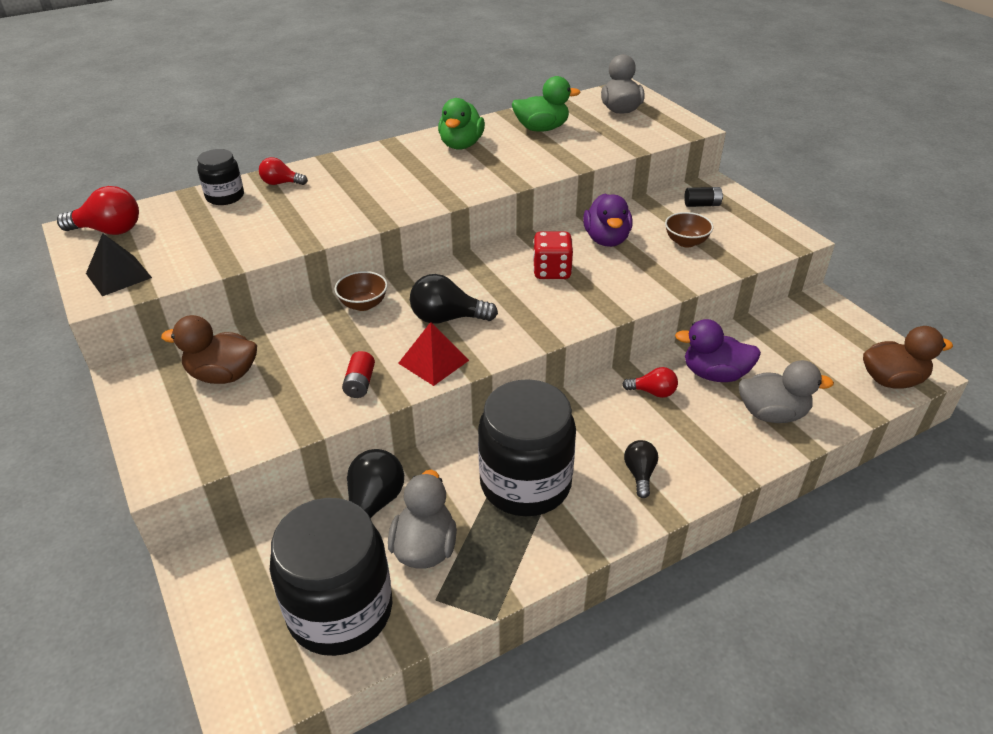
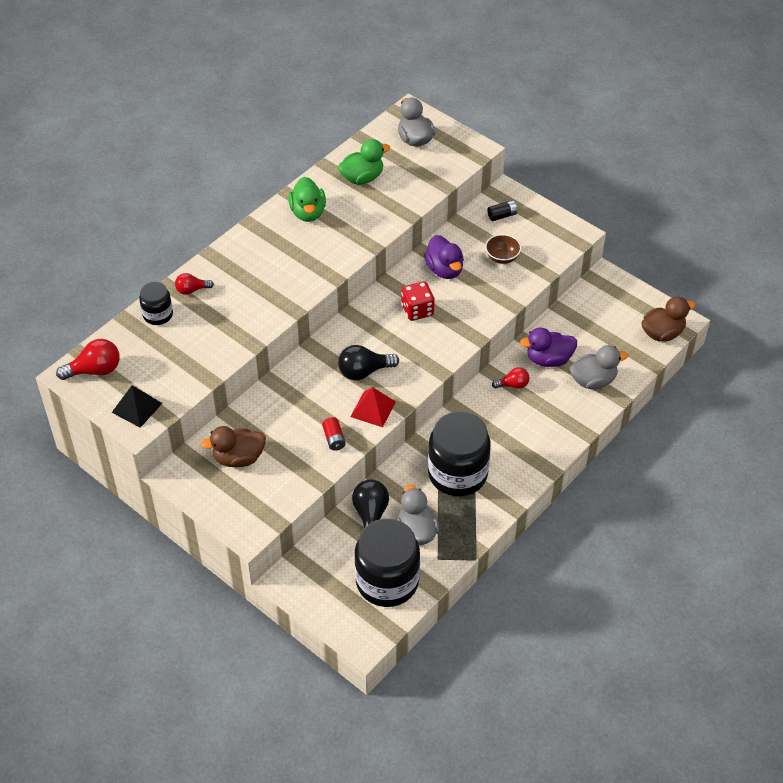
camera: 20 degrees left, 10 degrees up
brown bowl [335,271,387,311] -> none
black light bulb [624,440,658,498] -> none

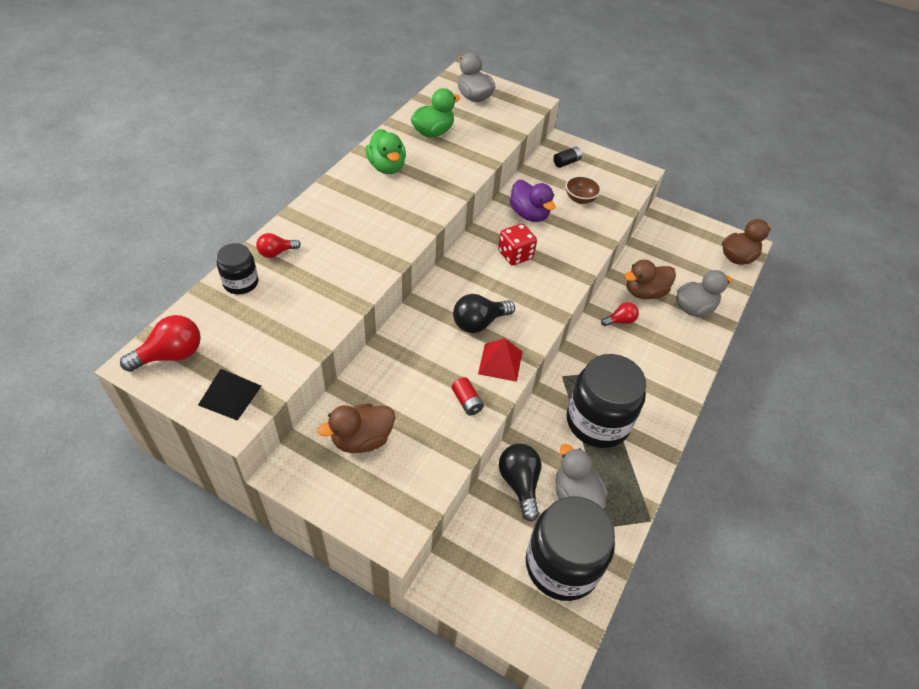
camera: 15 degrees left, 0 degrees up
purple duck [520,328,577,367] -> brown duck [624,260,676,299]

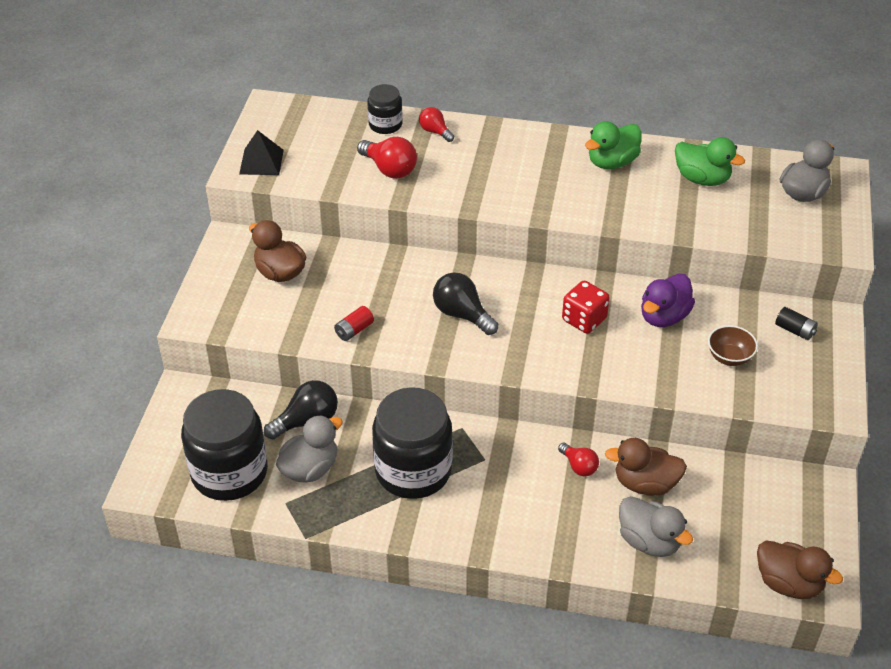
camera: 75 degrees right, 5 degrees down
red light bulb [120,315,201,372] -> red light bulb moved to [357,137,417,179]
red pyramid [478,338,522,382] -> none
brown duck [624,260,676,299] -> brown duck turned 45 degrees counterclockwise [605,438,687,496]

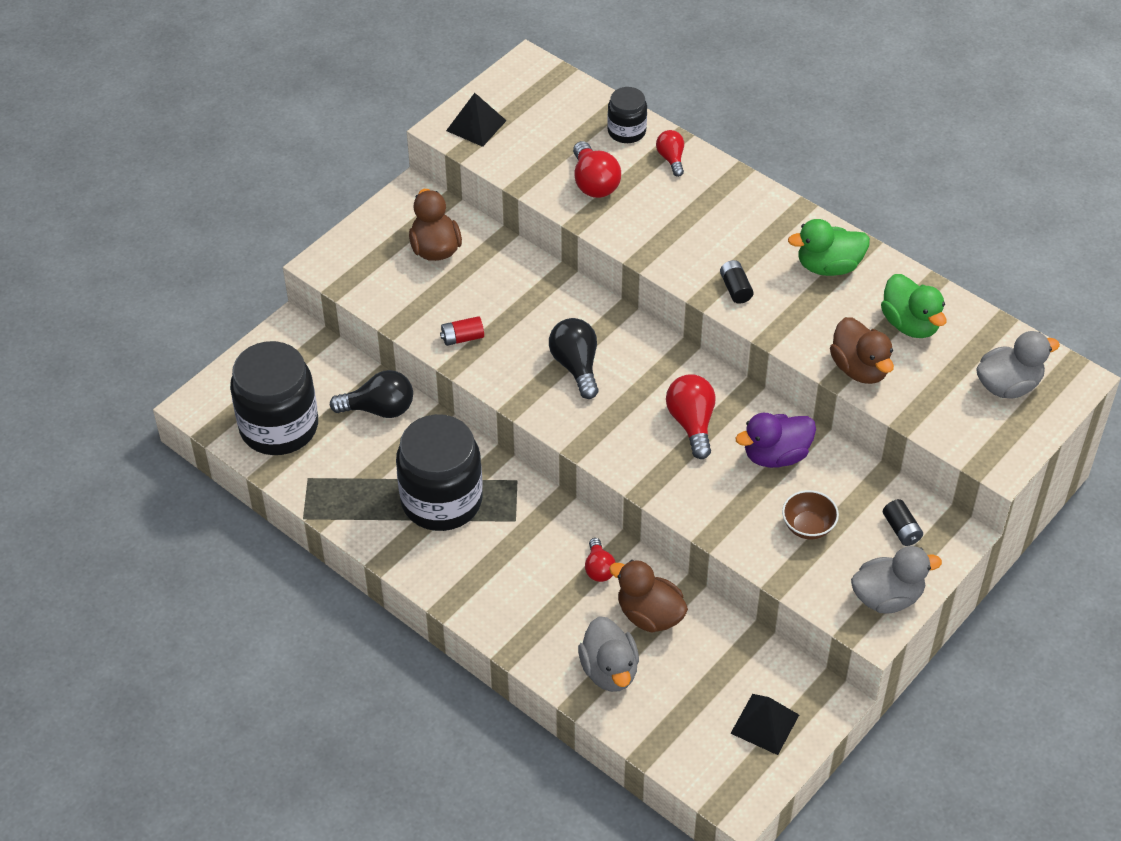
camera: 30 degrees right, 5 degrees up
grey duck [276,415,343,483] -> grey duck moved to [851,546,942,614]
red dice [562,281,610,334] -> red light bulb [666,374,715,459]
brown duck [757,541,843,599] -> brown duck moved to [830,317,894,384]
none -> black battery [720,260,754,304]
none -> black pyramid [730,694,799,755]

